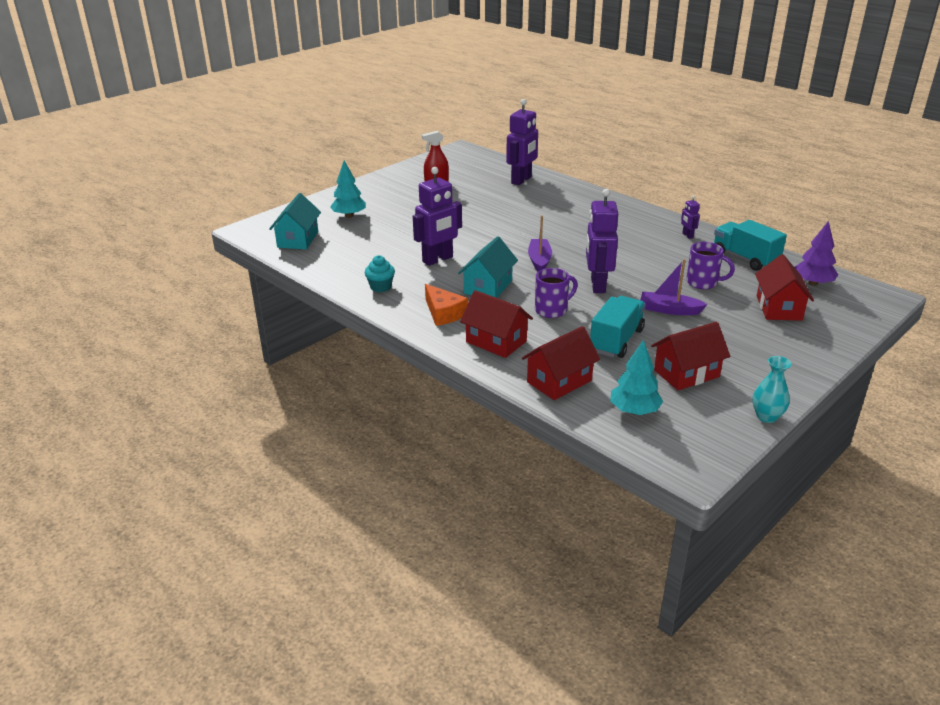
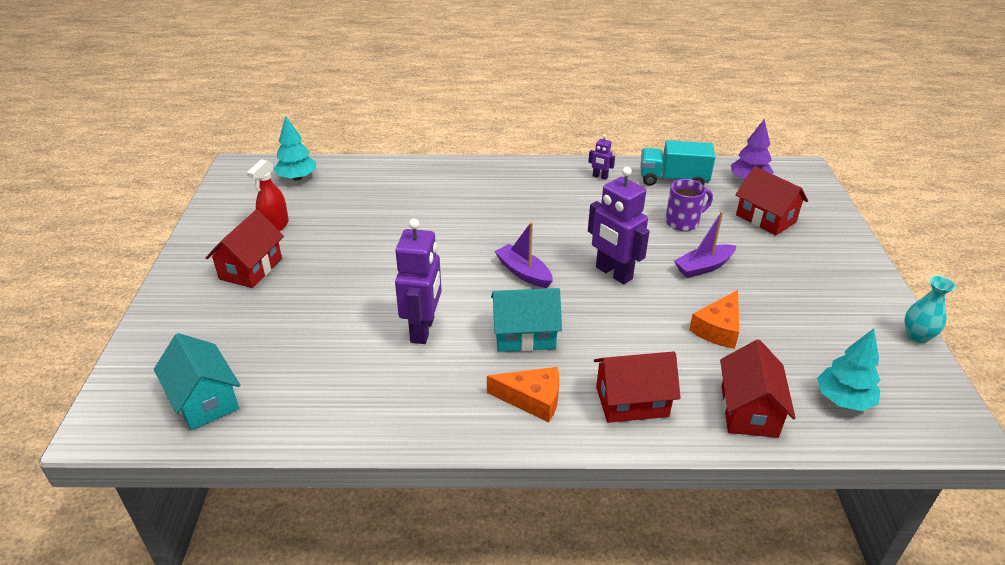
camera: 45 degrees left, 5 degrees up
turquoise tree [330,161,366,218] -> turquoise tree moved to [274,116,316,181]
turquoise cupcake [365,255,395,292] -> none
turquoise house [458,236,518,298] -> turquoise house turned 75 degrees counterclockwise [491,288,562,352]
purple robot [506,99,538,185] -> none
purple mug [535,268,578,318] -> none
turquoise truck [590,296,646,358] -> orange cheese [689,290,739,349]
red house [651,322,730,390] -> red house moved to [206,210,284,288]

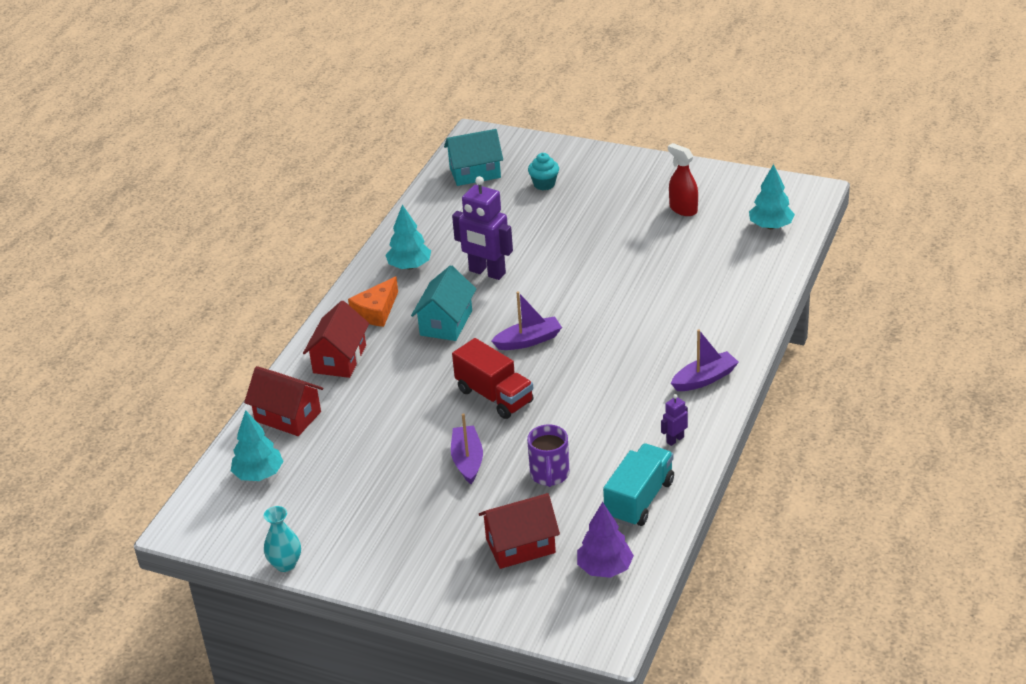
camera: 115 degrees right, 0 degrees up
red house [206,210,284,288] -> none
purple robot [588,167,650,284] -> red truck [452,338,534,419]
orange cheese [689,290,739,349] -> none
none -> turquoise tree [385,205,431,269]
none -> turquoise cupcake [528,153,559,190]
none -> purple boat [671,329,739,391]

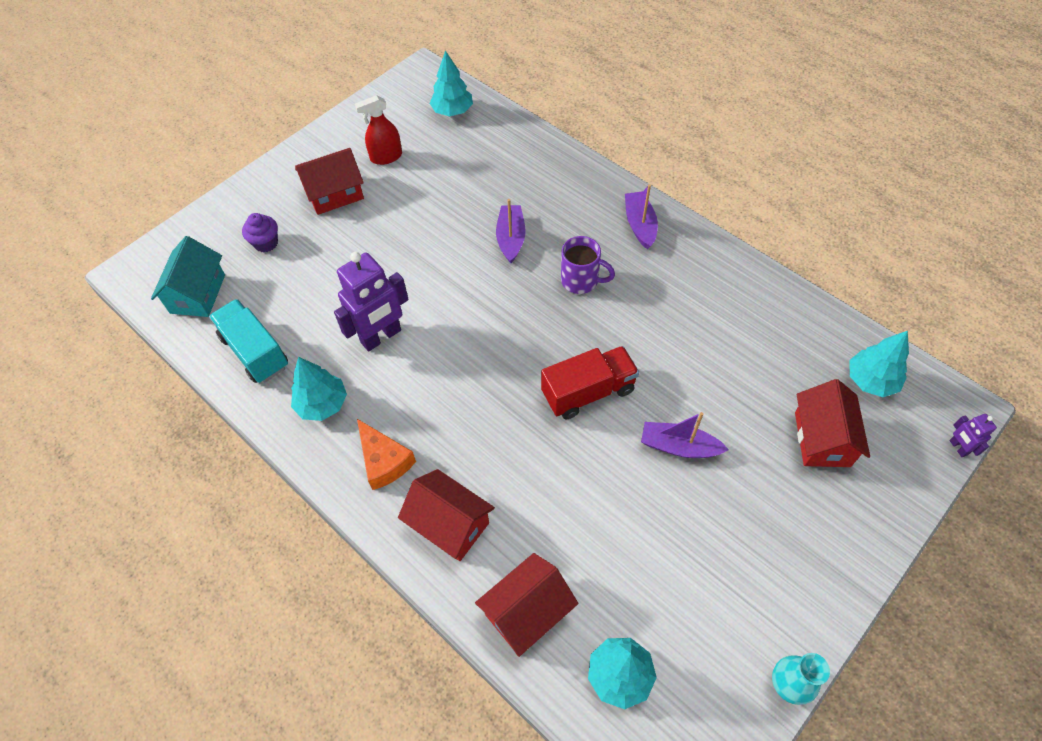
camera: 70 degrees left, 20 degrees up
turquoise house [411,265,476,341] -> none
purple boat [491,291,562,350] -> purple boat moved to [496,199,526,263]
purple mug [527,424,569,487] -> purple mug moved to [561,236,615,294]
turquoise cupcake [528,153,559,190] -> purple cupcake [242,213,278,252]
purple tree [577,502,634,578] -> turquoise tree [850,331,909,397]
turquoise truck [603,444,674,527] -> turquoise truck moved to [209,299,288,383]
purple robot [661,394,688,446] -> purple robot moved to [949,414,997,457]
none -> red house [295,148,364,215]

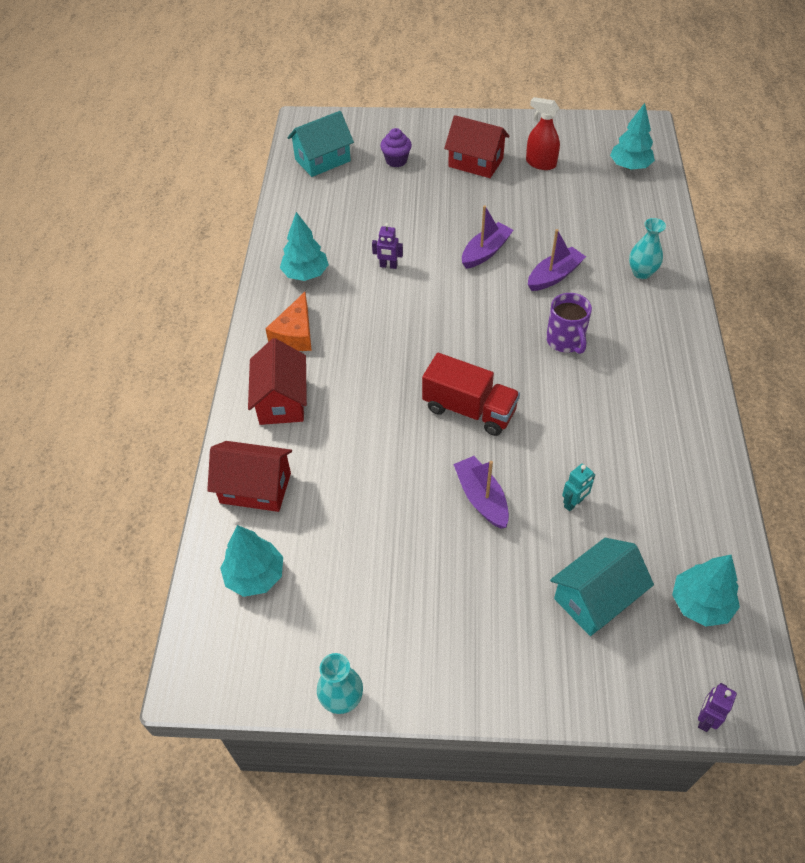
camera: 50 degrees right, 5 degrees down
turquoise truck [209,299,288,383] -> none
purple robot [334,252,409,351] -> purple robot [372,223,403,269], size x0.46
purple boat [625,184,658,249] -> purple boat moved to [462,205,513,269]
red house [795,379,870,467] -> turquoise house [550,538,654,636]
none -> turquoise robot [562,463,595,511]
none -> turquoise vase [629,218,666,279]

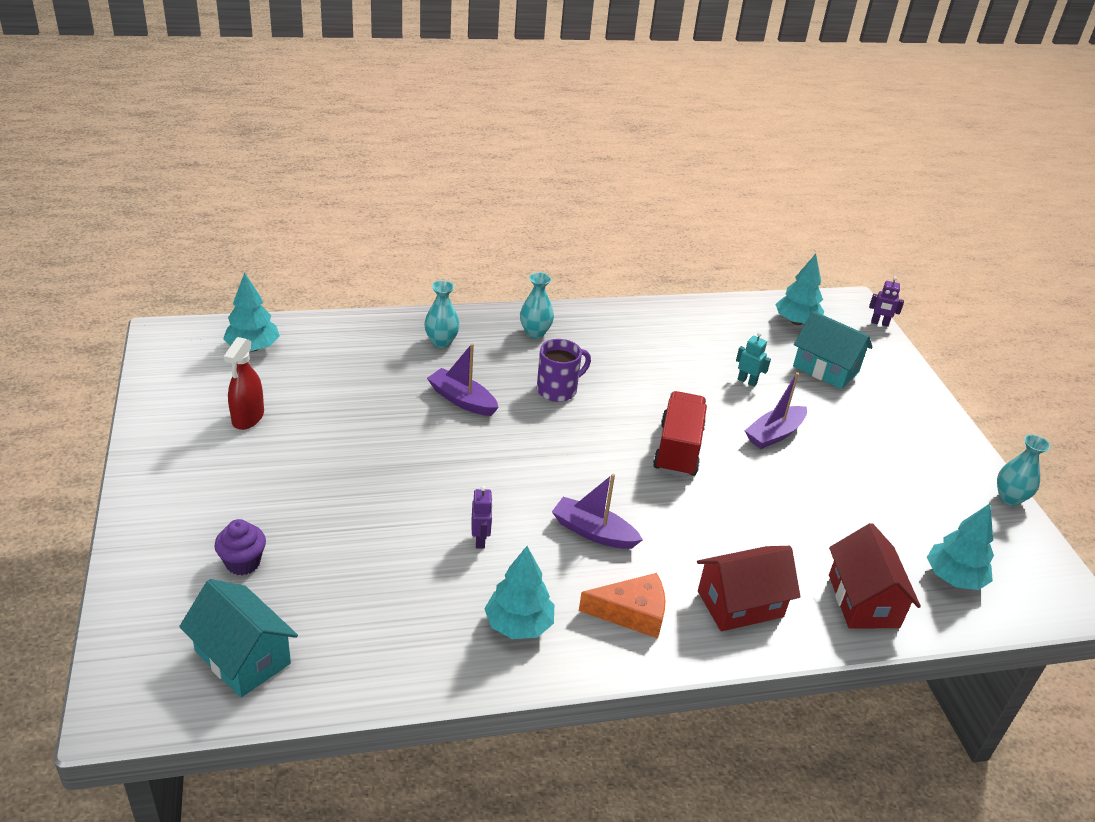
camera: 110 degrees left, 15 degrees down
red house [444,115,509,178] -> none
purple boat [462,205,513,269] -> purple boat moved to [552,474,643,549]
none -> turquoise vase [520,272,554,338]

